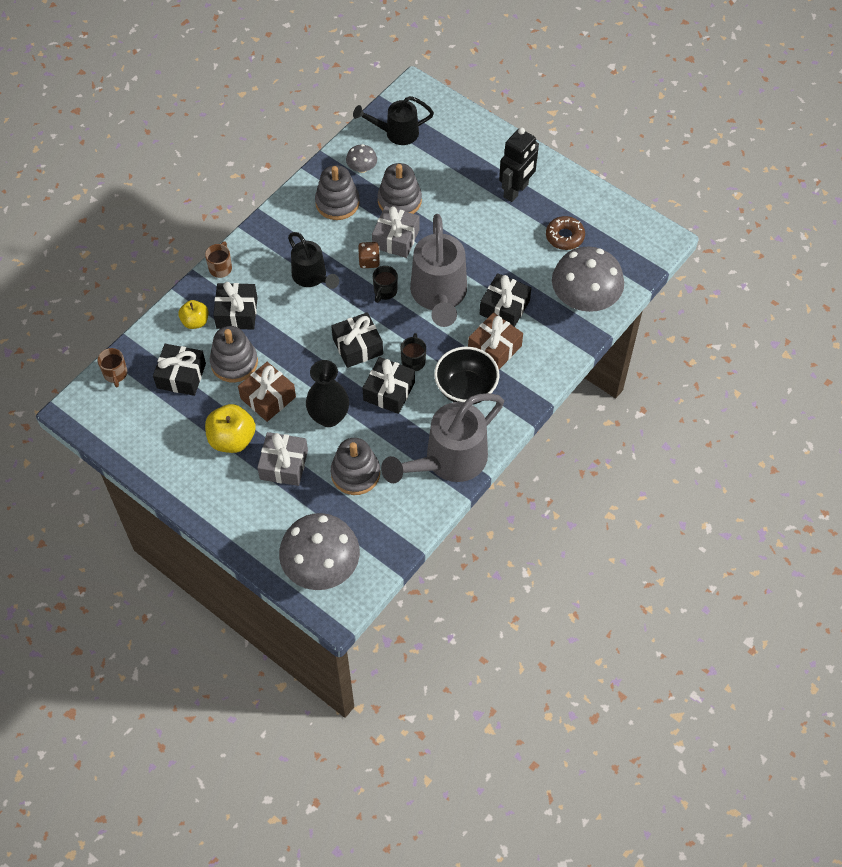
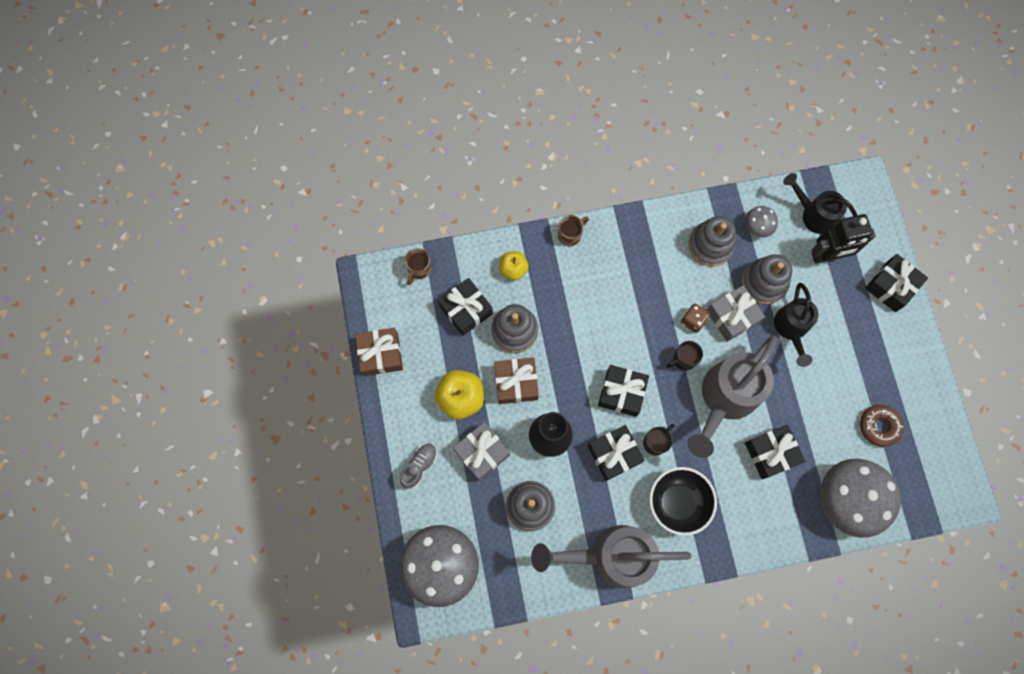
camera: 40 degrees right, 15 degrees up
black gift [213,282,257,329] -> black gift moved to [865,254,928,312]
black watering can [288,232,339,289] -> black watering can moved to [774,283,819,367]
brown gift [468,312,523,369] -> brown gift moved to [355,328,403,376]
black robot [499,127,539,202] -> black robot moved to [812,214,876,264]
none -> grey shoe [400,443,437,489]

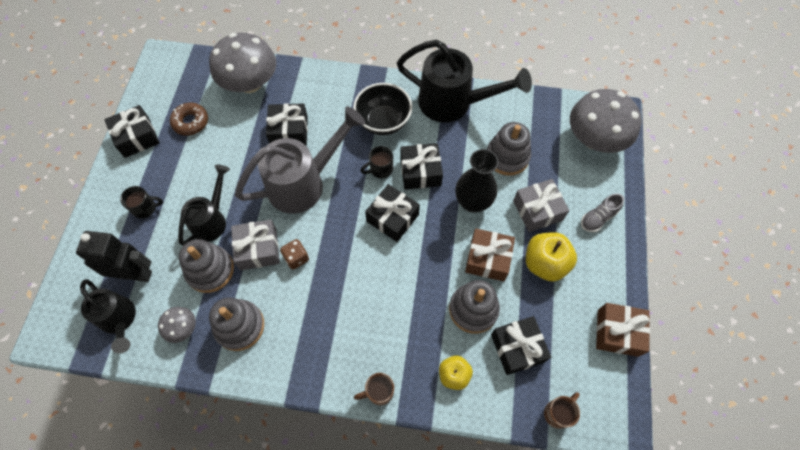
camera: 160 degrees left, 10 degrees down
grey watering can [531,525,691,589] -> black watering can [397,40,532,122]
black mug [666,341,703,371] -> black mug moved to [120,186,163,219]
black gift [865,254,928,312] -> black gift moved to [104,105,160,158]

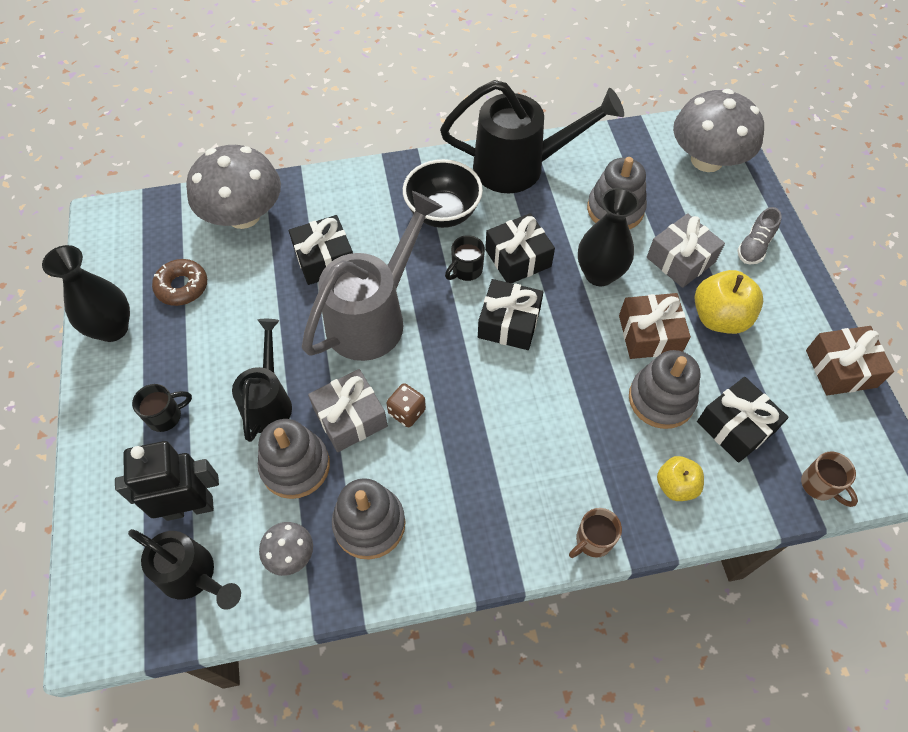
camera: 20 degrees left, 5 degrees down
black gift [104,105,160,158] -> black vase [42,245,130,342]
brown mug [544,392,580,429] -> brown mug turned 120 degrees clockwise [801,452,858,507]

